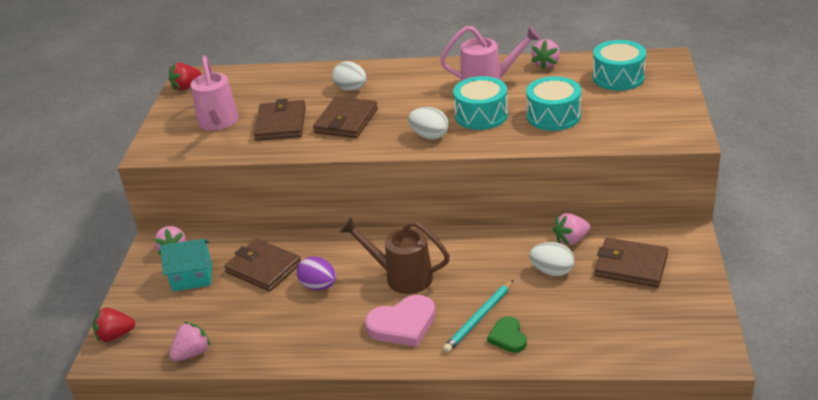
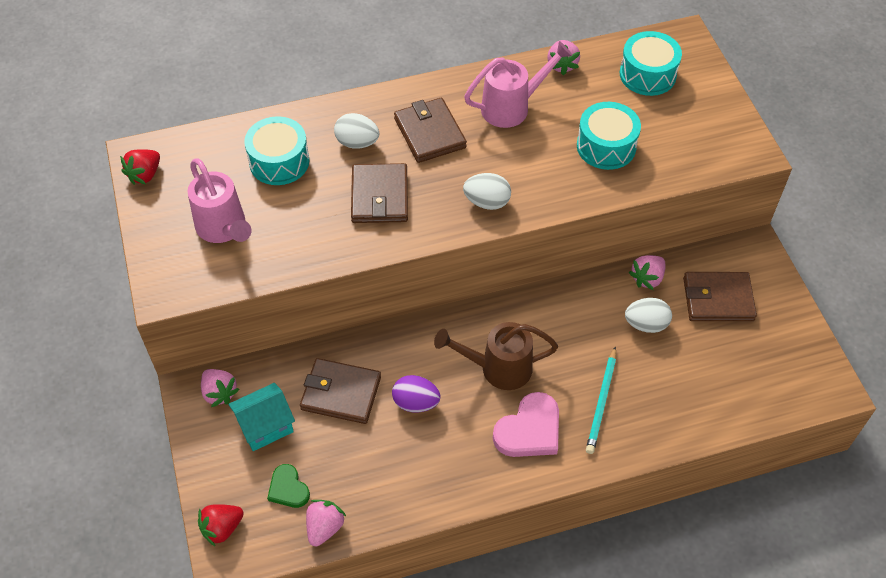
camera: 25 degrees left, 20 degrees up
brown wallet [254,99,306,141] -> brown wallet moved to [394,98,467,163]
turquoise drum [453,76,508,130] -> turquoise drum moved to [244,116,309,185]
green heart [487,316,527,353] -> green heart moved to [267,464,310,508]

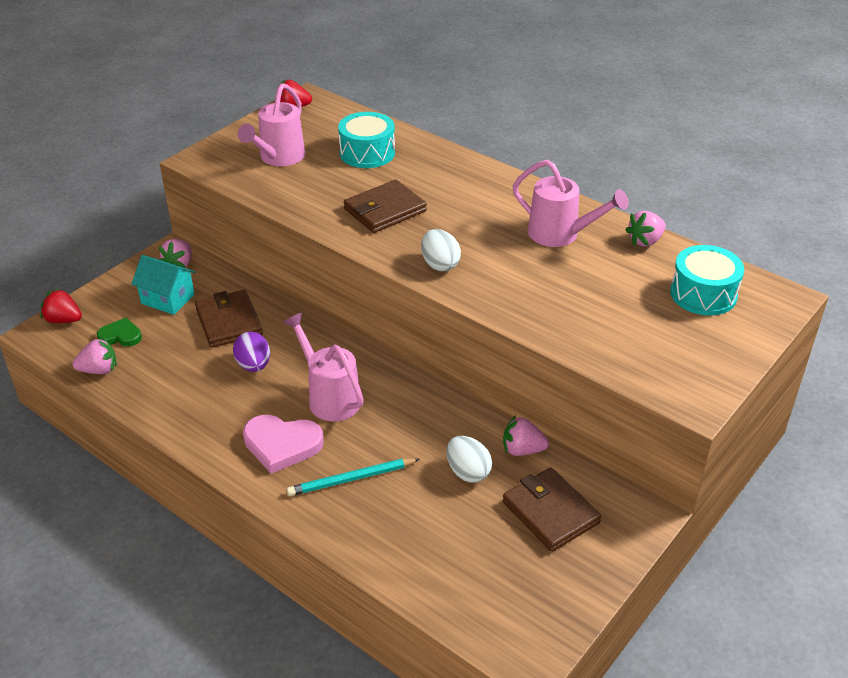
camera: 55 degrees right, 15 degrees down
green heart [267,464,310,508] -> green heart turned 75 degrees clockwise [97,318,142,347]
white egg [334,113,379,149] -> none
brown wallet [394,98,467,163] -> none
brown watering can [434,322,558,390] -> pink watering can [283,312,364,421]
turquoise drum [577,102,641,170] -> none

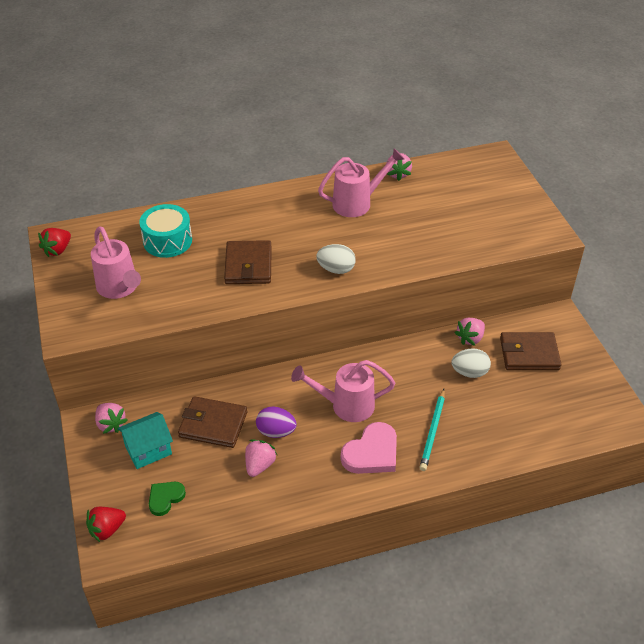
camera: 55 degrees left, 5 degrees up
pink strawberry [73,337,117,374] -> pink strawberry moved to [245,440,277,477]
turquoise drum [670,245,744,315] -> none

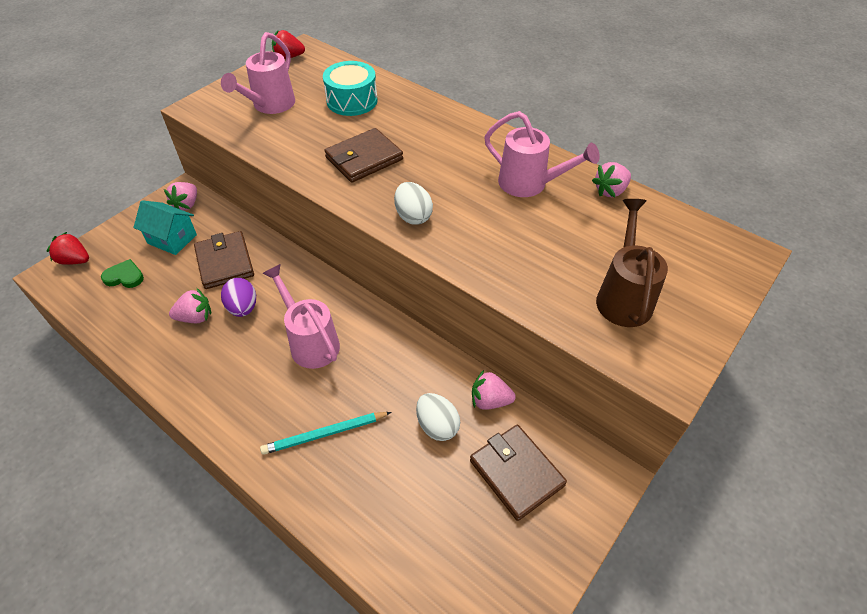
camera: 55 degrees right, 5 degrees up
pink heart [341,422,397,474] -> none
none -> brown watering can [596,199,668,327]

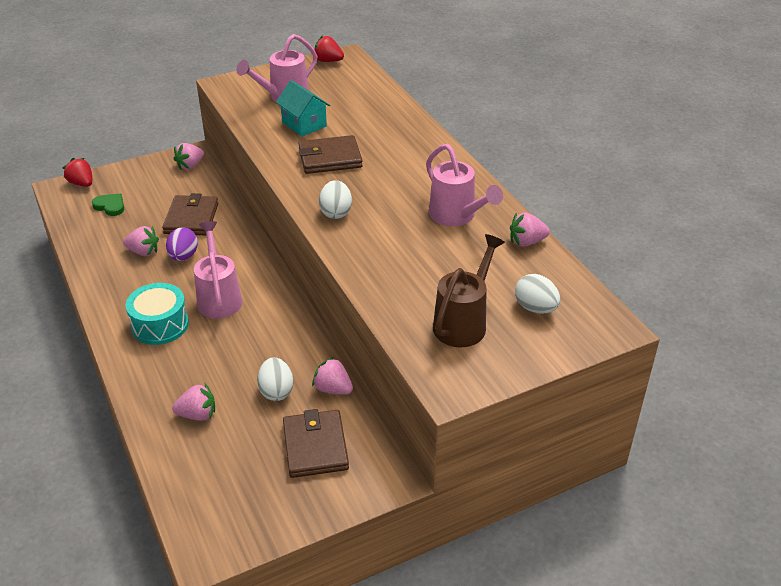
camera: 25 degrees right, 10 degrees down
turquoise house [133,200,197,255] -> turquoise house moved to [276,80,330,137]
turquoise pencil [260,412,392,455] -> none
turquoise drum [323,61,377,116] -> turquoise drum moved to [126,283,189,345]
none -> pink strawberry [172,383,215,421]
none -> white egg [515,274,561,314]

